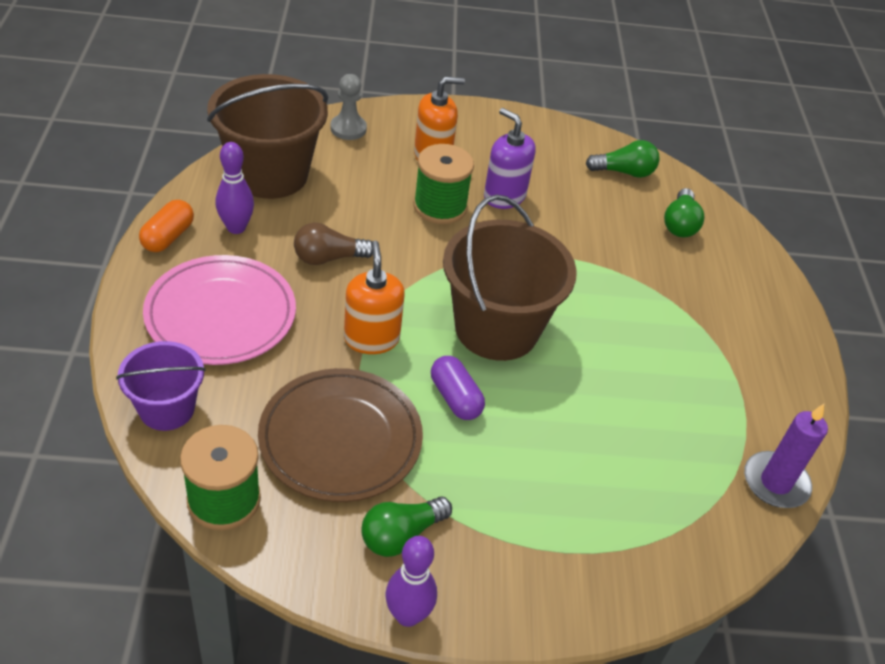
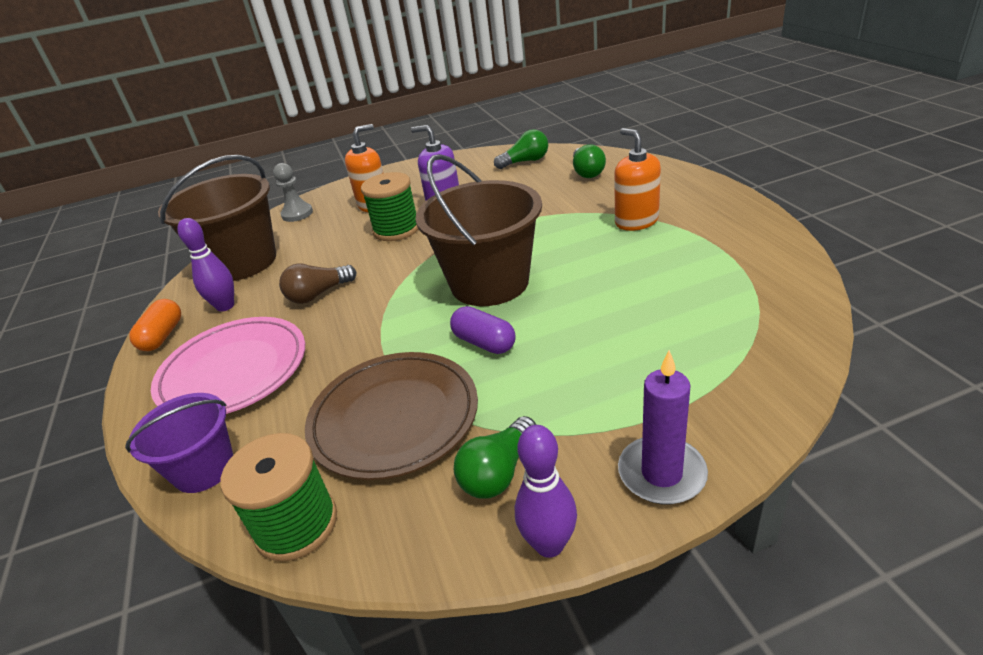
camera: 10 degrees left, 10 degrees down
orange soap dispenser [344,241,405,354] -> orange soap dispenser moved to [614,128,661,231]
purple candle [744,404,828,508] -> purple candle moved to [618,350,708,504]

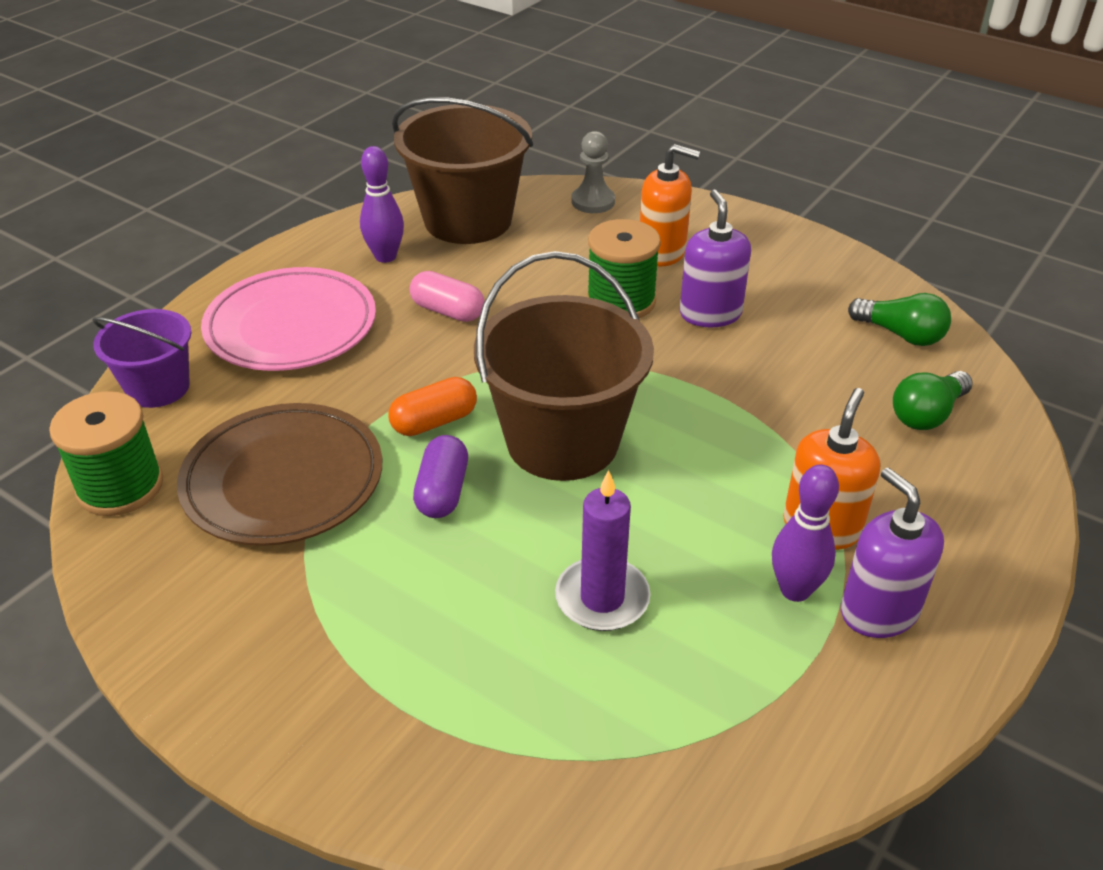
camera: 50 degrees right, 5 degrees up
orange capsule [130,299,181,351] -> orange capsule moved to [388,377,477,436]
brown light bulb [279,263,356,304] -> pink capsule [410,271,485,322]
green light bulb [454,416,536,499] -> none
purple bowling pin [515,425,577,558] -> purple bowling pin moved to [772,464,839,602]
purple candle [618,350,708,504] -> purple candle moved to [555,470,651,631]
none -> purple soap dispenser [841,468,944,638]

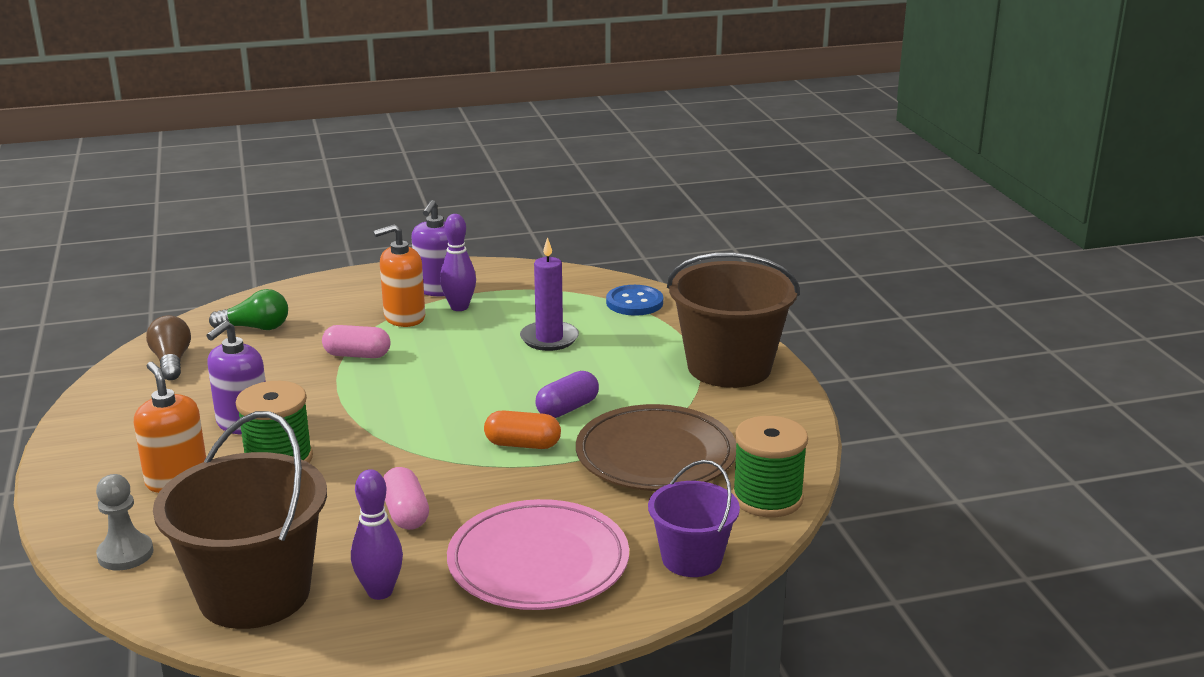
camera: 140 degrees left, 15 degrees down
brown bucket [474,251,654,481] -> brown bucket moved to [667,252,800,388]
green light bulb [848,293,951,346] -> brown light bulb [146,315,191,380]
none -> pink capsule [322,325,391,358]
none -> blue button [606,285,663,316]

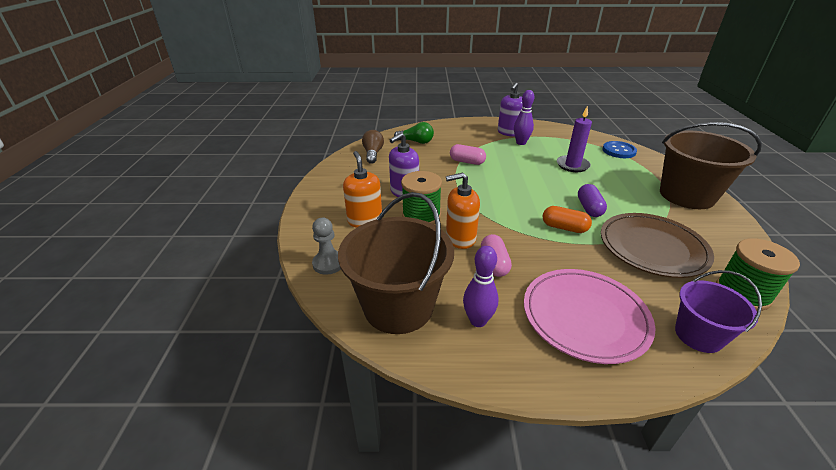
camera: 15 degrees right, 10 degrees up
orange soap dispenser [373,224,425,327] -> orange soap dispenser moved to [446,173,480,249]
purple capsule [535,371,599,418] -> purple capsule turned 60 degrees counterclockwise [578,184,607,217]

